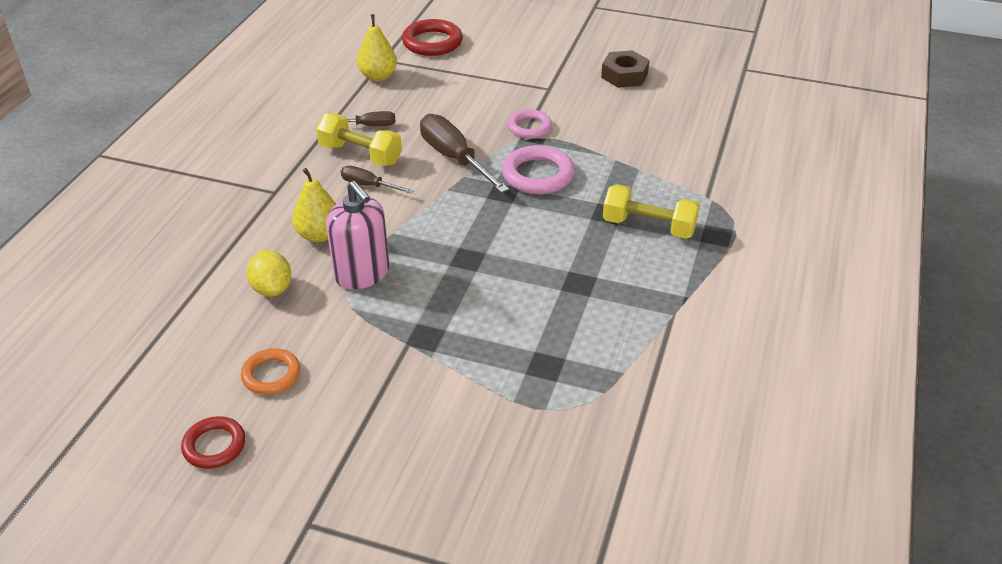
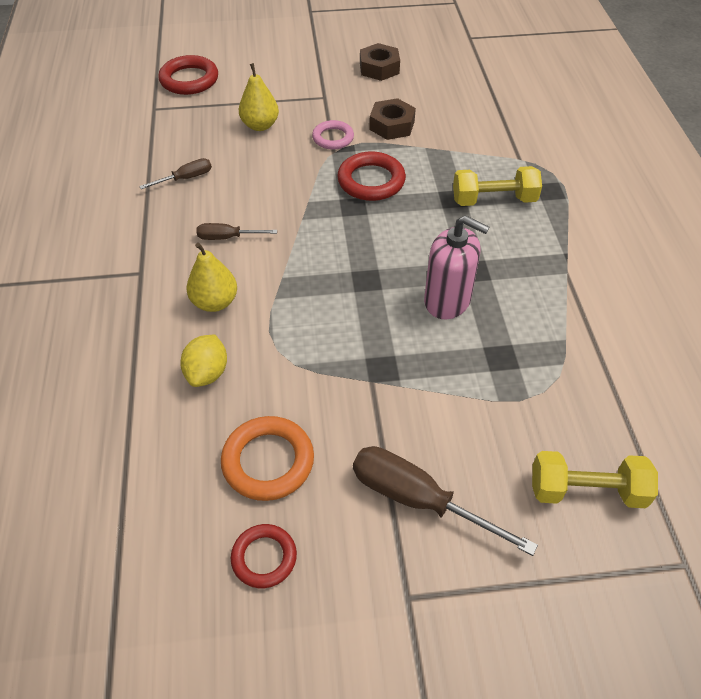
camera: 25 degrees left, 10 degrees up
orange ring [241,348,300,395] -> orange ring [221,416,314,501], size x1.54
yellow lemon [247,250,291,297] -> yellow lemon turned 60 degrees clockwise [180,335,227,387]
yellow dumbbell [316,113,402,166] -> yellow dumbbell moved to [532,451,658,508]
pink soap dispenser [326,181,389,289] -> pink soap dispenser moved to [424,215,489,319]
yellow pear [357,14,397,81] -> yellow pear moved to [239,63,279,131]
brown screwdriver [420,114,509,193] -> brown screwdriver moved to [353,446,538,556]
pink ring [502,145,575,194] -> red ring [337,151,406,201]
none -> brown nut [369,98,416,140]

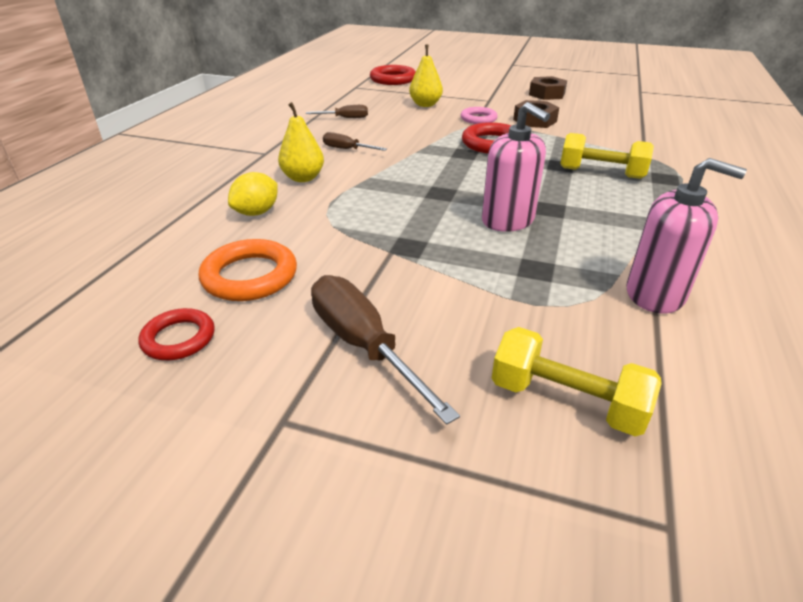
camera: 25 degrees right, 15 degrees down
none -> pink soap dispenser [627,158,747,313]

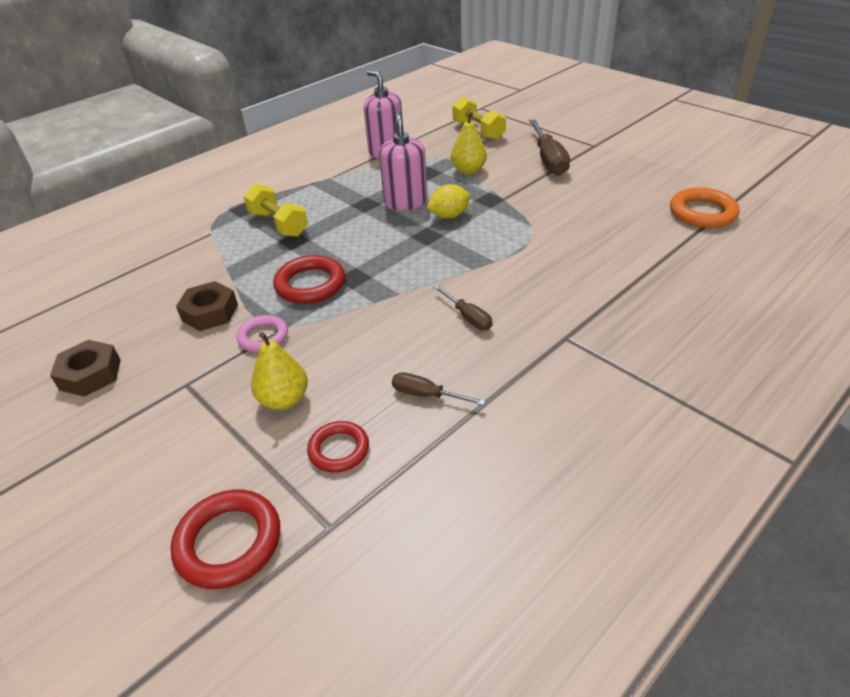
camera: 150 degrees left, 5 degrees up
red ring [139,308,215,360] -> red ring moved to [307,421,369,473]
orange ring [199,239,297,301] -> orange ring moved to [670,188,740,228]
yellow lemon [228,172,278,216] -> yellow lemon moved to [427,184,470,219]
yellow pear [278,102,324,182] -> yellow pear moved to [451,112,487,174]

